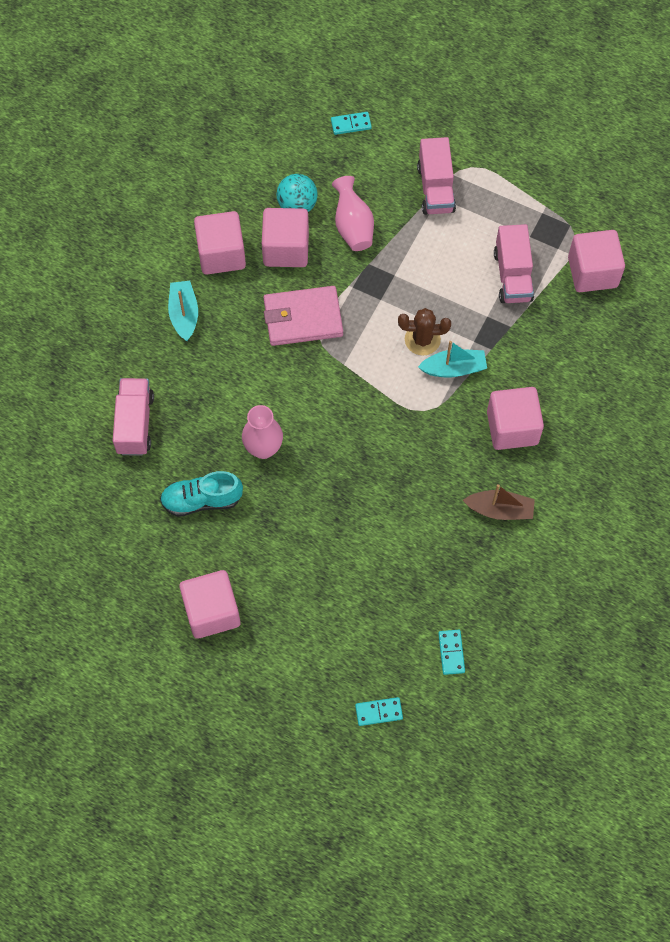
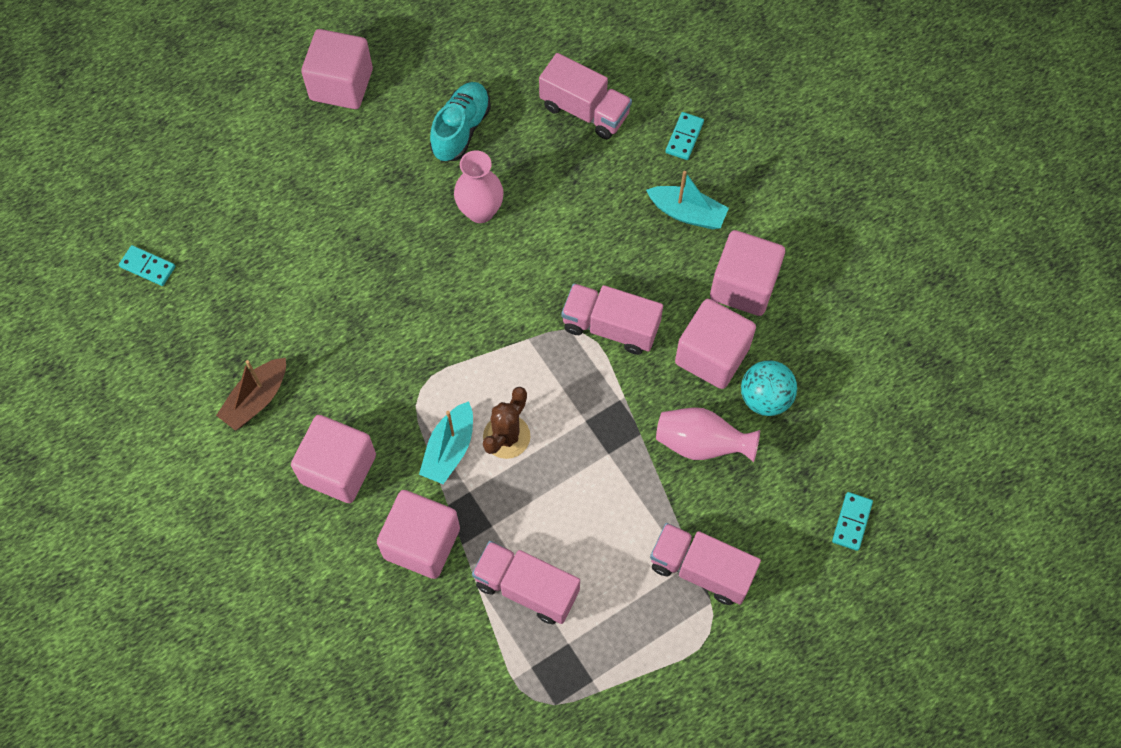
camera: 120 degrees right, 0 degrees up
pink wallet [264,286,343,346] -> pink truck [561,283,663,355]
turquoise domino [355,697,403,726] -> turquoise domino moved to [665,112,704,160]
pink cube [568,230,625,292] -> pink cube moved to [377,490,460,579]

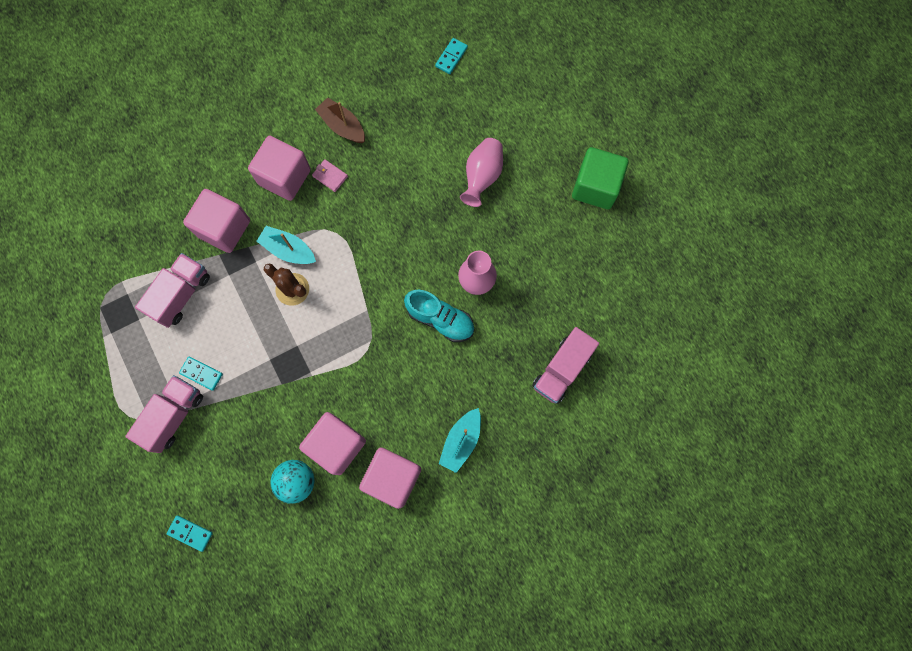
camera: 95 degrees right, 10 degrees up
pink cube [301,29,373,109] -> green cube [572,147,629,209]
turquoise shoe [430,82,491,162] -> turquoise shoe moved to [404,290,474,342]
pink truck [561,283,663,355] -> none
pink vase [656,407,760,462] -> pink vase moved to [460,138,503,207]
turquoise domino [665,112,704,160] -> turquoise domino moved to [179,357,223,391]
none -> pink wallet [312,159,348,192]

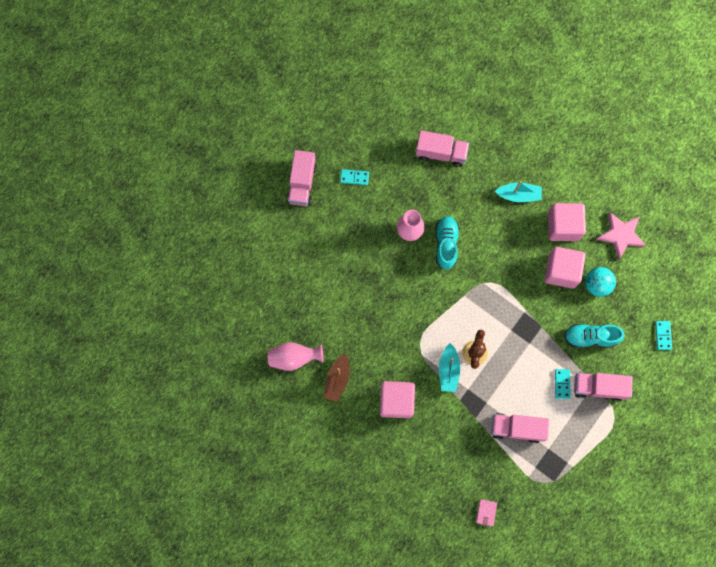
camera: 115 degrees left, 0 degrees up
pink cube [183,189,250,253] -> none
pink wallet [312,159,348,192] -> pink wallet moved to [476,499,497,526]
turquoise domino [435,38,468,74] -> turquoise domino moved to [340,169,369,185]
pink vase [460,138,503,207] -> pink vase moved to [268,342,324,371]
green cube [572,147,629,209] -> pink truck [287,150,317,206]
none -> turquoise shoe [564,324,625,349]
none -> pink star [596,212,646,260]

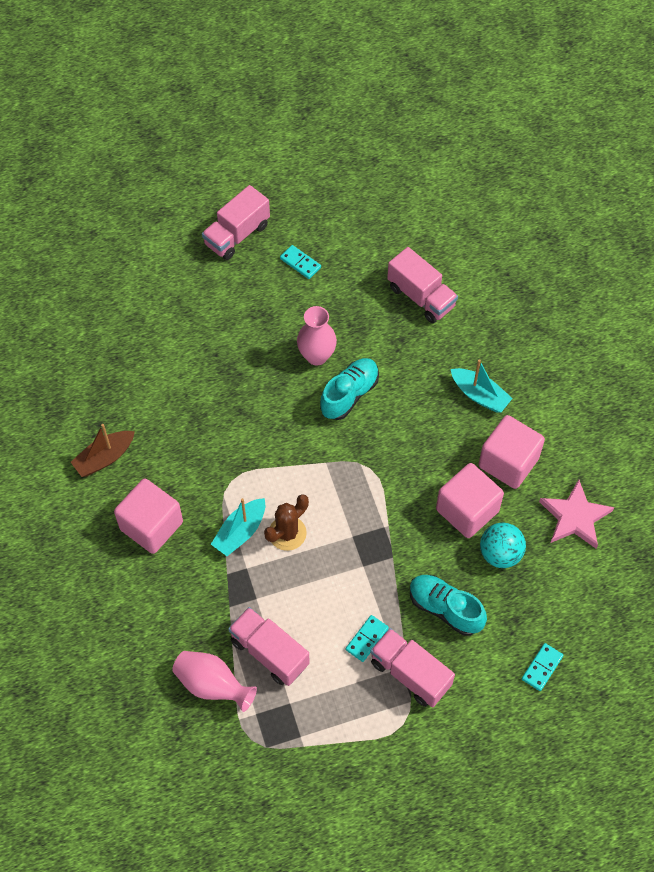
camera: 35 degrees right, 15 degrees down
pink vase [268,342,324,371] -> pink vase moved to [172,651,257,712]
pink wallet [476,499,497,526] -> none

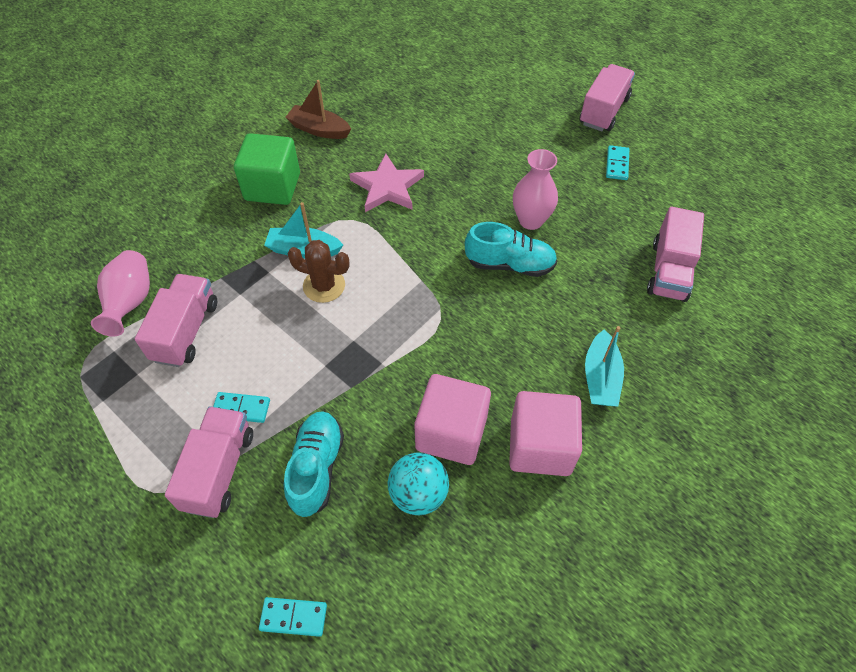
camera: 60 degrees right, 5 degrees down
pink cube [114,478,183,554] -> green cube [234,133,300,205]
pink truck [202,185,270,260] -> pink truck turned 105 degrees clockwise [579,64,635,131]
pink star [539,479,614,549] -> pink star moved to [349,153,424,212]

